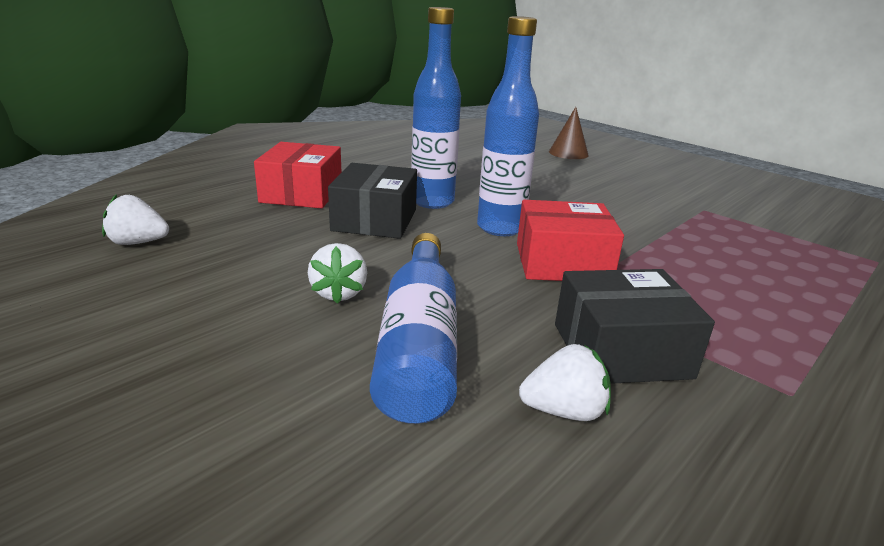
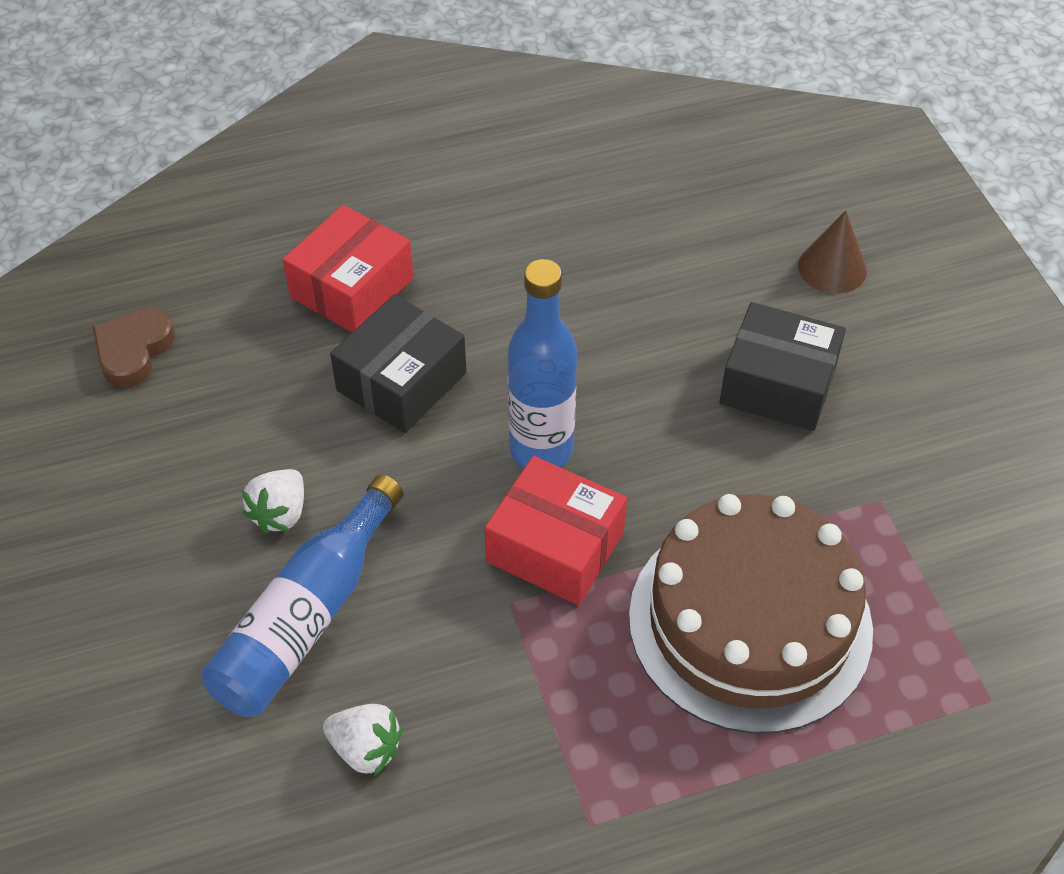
camera: 30 degrees right, 25 degrees up
white strawberry [102,194,169,245] -> brown heart [92,308,175,388]
blue bottle [411,7,461,209] -> none
black box [555,269,715,384] -> black box moved to [720,302,846,431]
none -> brown cake [629,494,873,734]

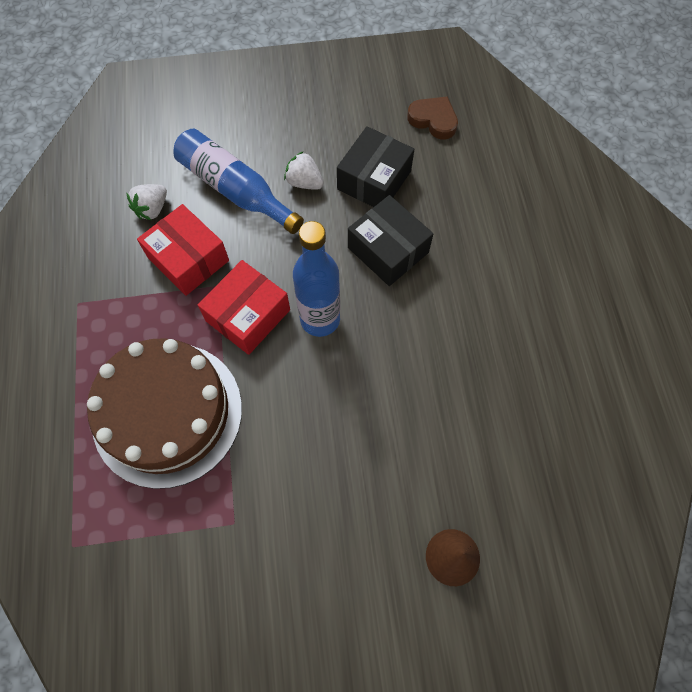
camera: 100 degrees right, 15 degrees up
red box [283,205,414,332] -> red box moved to [137,204,229,296]
black box [720,302,846,431] -> black box moved to [337,126,414,207]

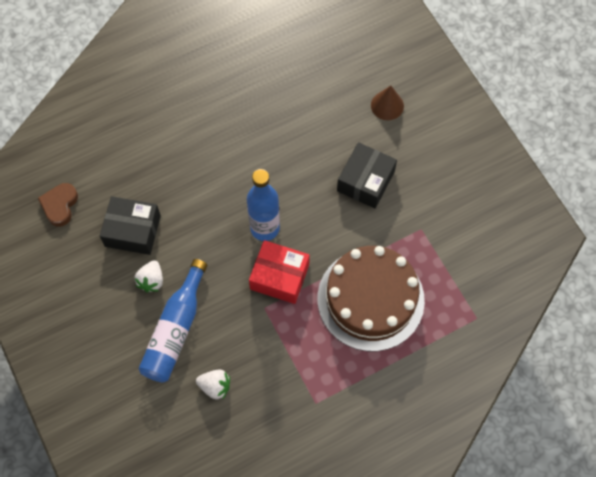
camera: 110 degrees left, 0 degrees up
red box [137,204,229,296] -> none
black box [348,195,433,286] -> black box moved to [337,142,397,208]

